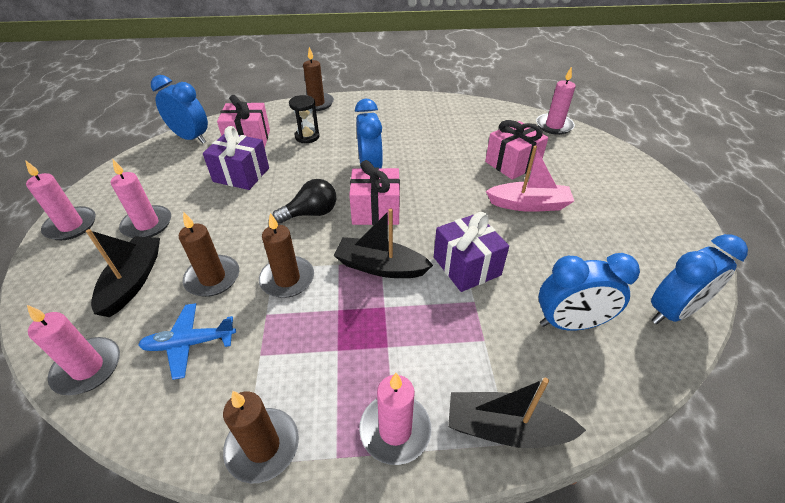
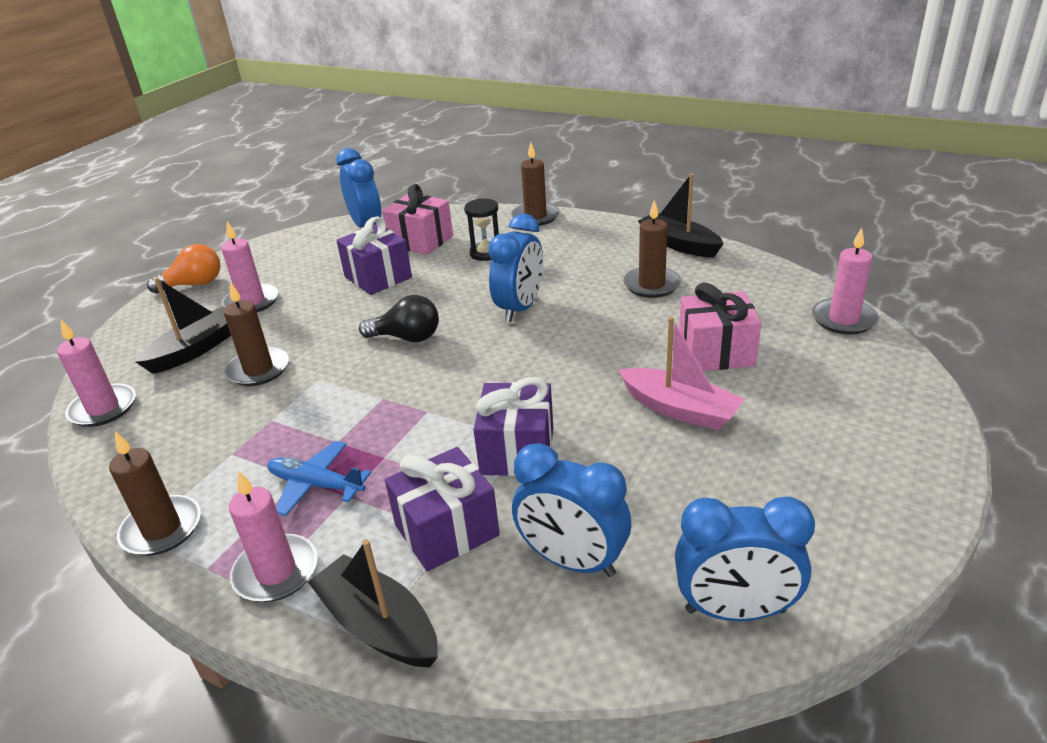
camera: 35 degrees right, 10 degrees down
pink candle [25,160,96,240] -> orange light bulb [147,244,220,293]
blue plane [138,303,236,380] -> blue plane moved to [267,441,371,516]
brown candle [259,213,314,298] -> brown candle moved to [623,200,681,298]
black boat [333,209,433,278] -> black boat moved to [638,173,724,258]
pink gift [349,160,400,225] -> none
none -> purple gift [385,447,500,571]

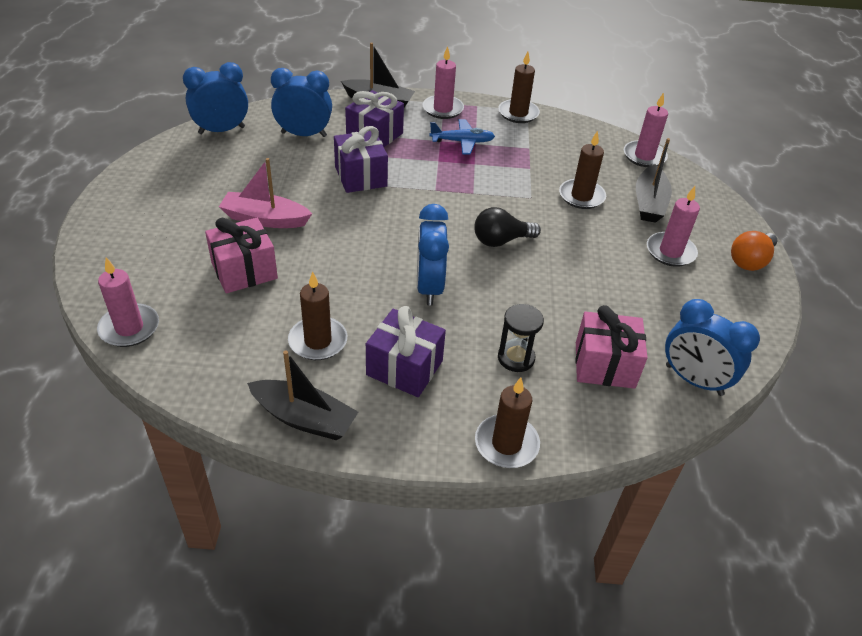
camera: 150 degrees right, 10 degrees up
purple gift [336,216,412,295] -> purple gift moved to [366,306,446,397]

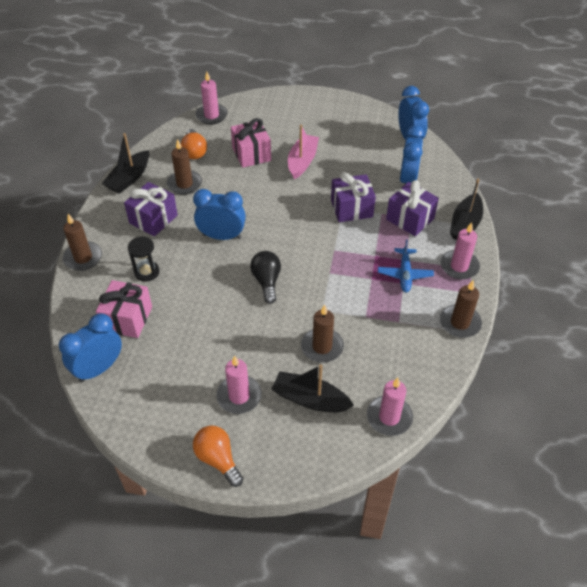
camera: 100 degrees right, 5 degrees up
none -> orange light bulb [181,129,207,159]

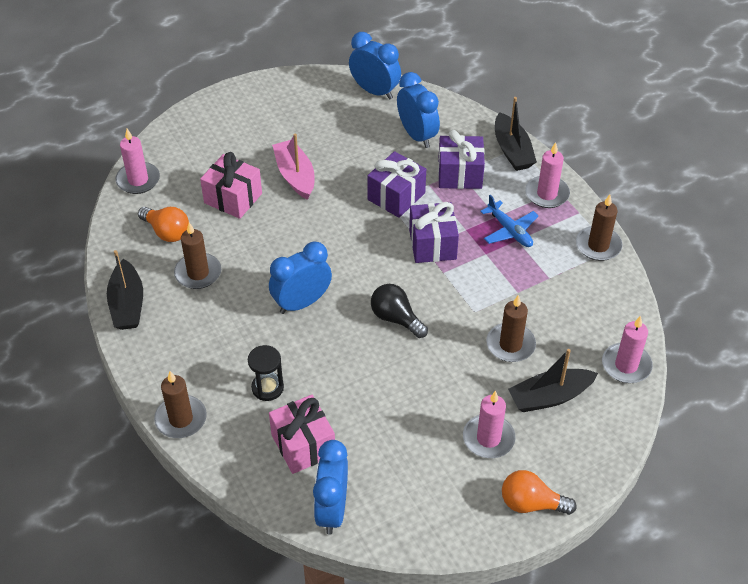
camera: 40 degrees left, 0 degrees up
purple gift [124,182,178,236] -> purple gift moved to [409,202,459,263]

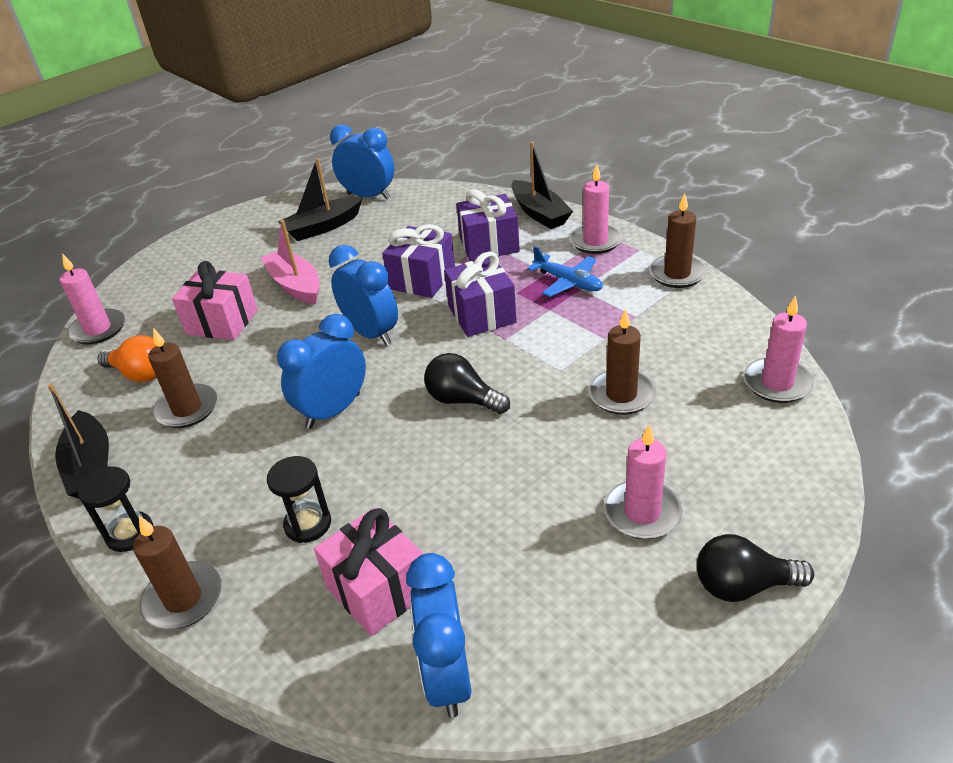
camera: 10 degrees left, 10 degrees down
blue clock [397,72,440,148] -> blue clock moved to [329,245,398,346]
orange light bulb [502,470,577,515] -> black light bulb [697,534,814,602]
black boat [508,349,598,412] -> black boat moved to [278,158,363,241]
none -> black hourglass [78,466,153,552]

